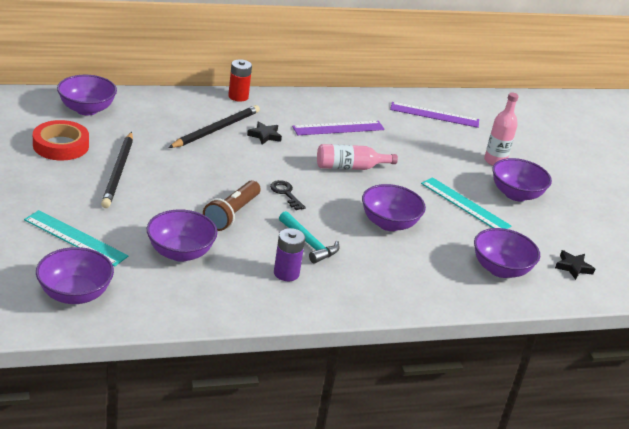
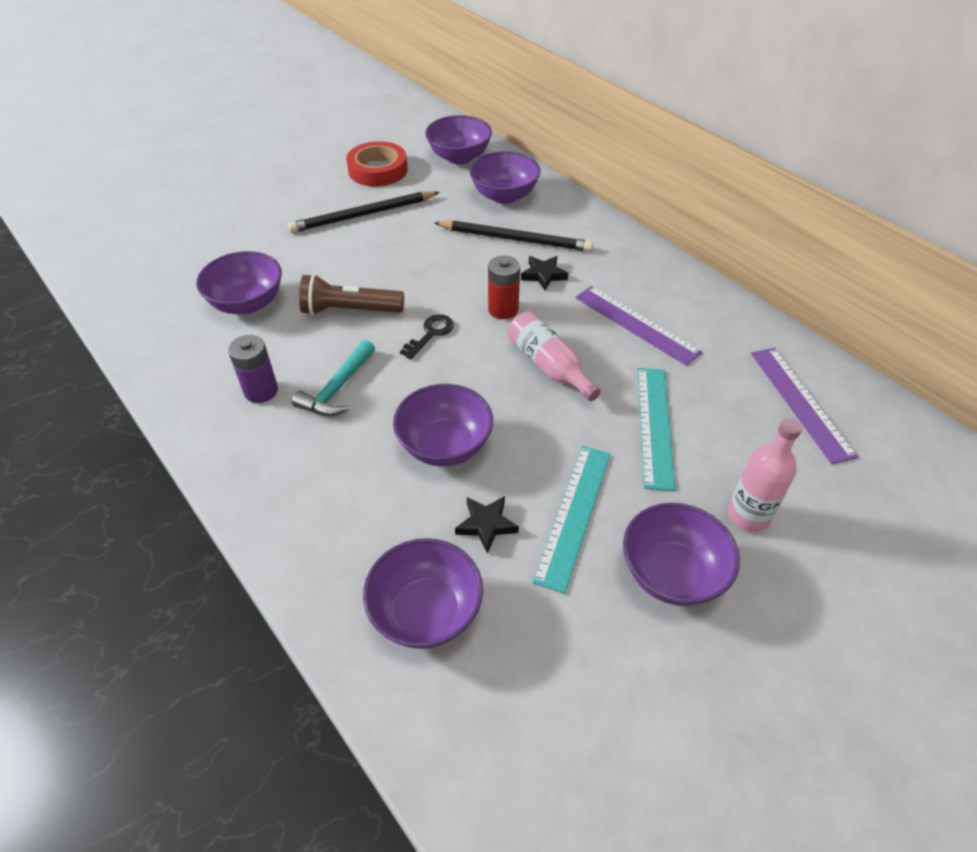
camera: 70 degrees right, 15 degrees up
turquoise ruler [24,210,129,267] -> turquoise ruler moved to [637,368,675,491]
purple bowl [36,247,114,304] -> purple bowl moved to [469,151,541,204]
red battery [228,59,252,102] -> red battery moved to [488,255,520,319]
black star [555,250,595,280] -> black star moved to [455,496,519,554]

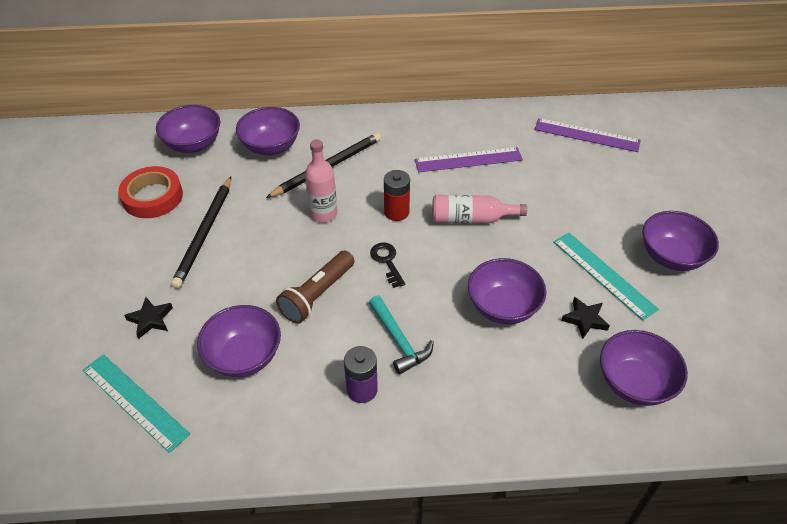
camera: 55 degrees left, 0 degrees up
black star [521,256,568,291] -> black star moved to [124,297,173,339]
turquoise ruler [637,368,675,491] -> turquoise ruler moved to [83,354,190,453]
pink bottle [728,418,802,532] -> pink bottle moved to [305,139,337,222]

